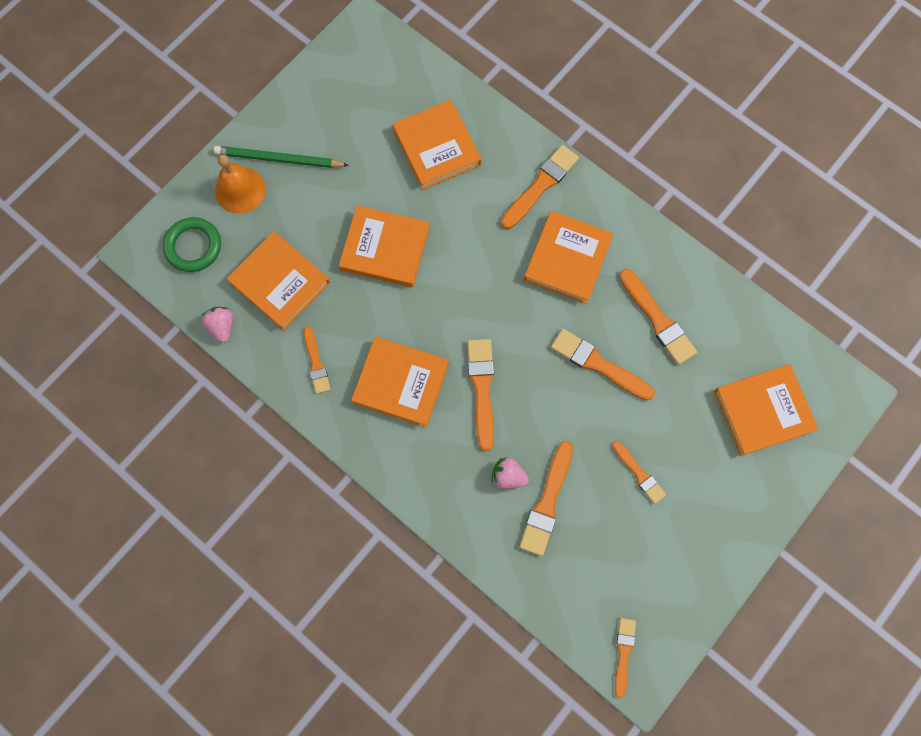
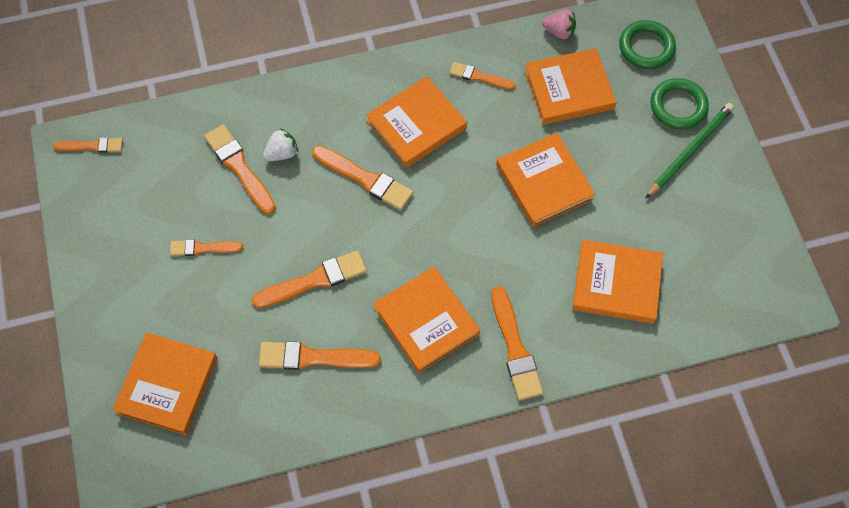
camera: 125 degrees right, 10 degrees down
orange bell [215,154,266,214] -> green ring [651,78,709,130]
orange book [339,205,430,287] -> orange book turned 75 degrees counterclockwise [496,133,595,227]
pink strawberry [492,457,529,489] -> white strawberry [263,128,298,161]
orange brush [615,618,636,699] -> orange brush turned 45 degrees counterclockwise [53,137,123,153]

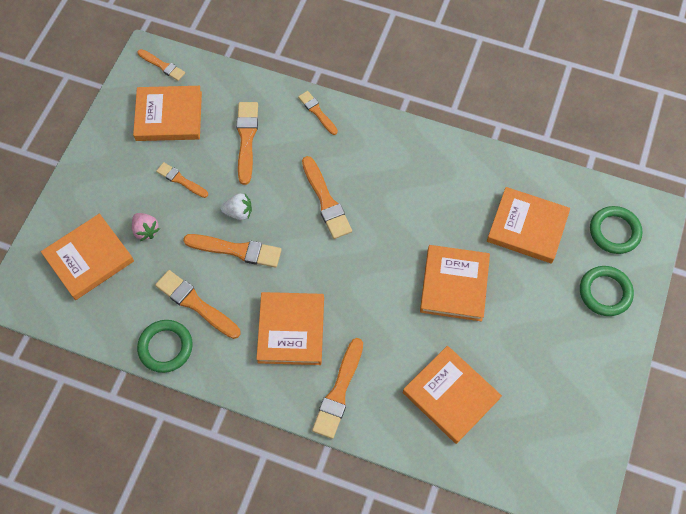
camera: 35 degrees right, 0 degrees up
white strawberry [263,128,298,161] -> white strawberry moved to [221,194,252,220]
orange book [366,76,467,168] -> orange book moved to [133,86,202,141]
orange brush [450,62,516,90] -> orange brush moved to [298,91,338,135]
pink strawberry [542,10,576,39] -> pink strawberry moved to [132,213,160,241]
green pencil [645,103,734,199] -> none
none -> green ring [137,320,193,373]

